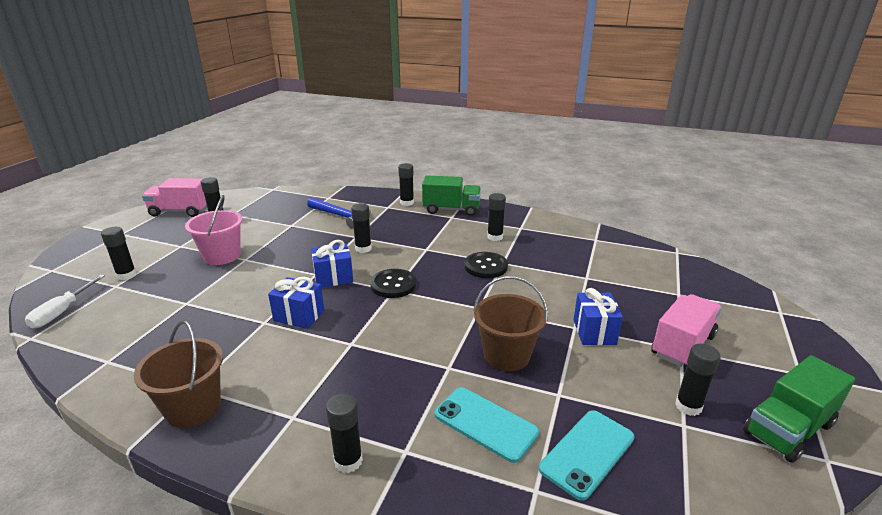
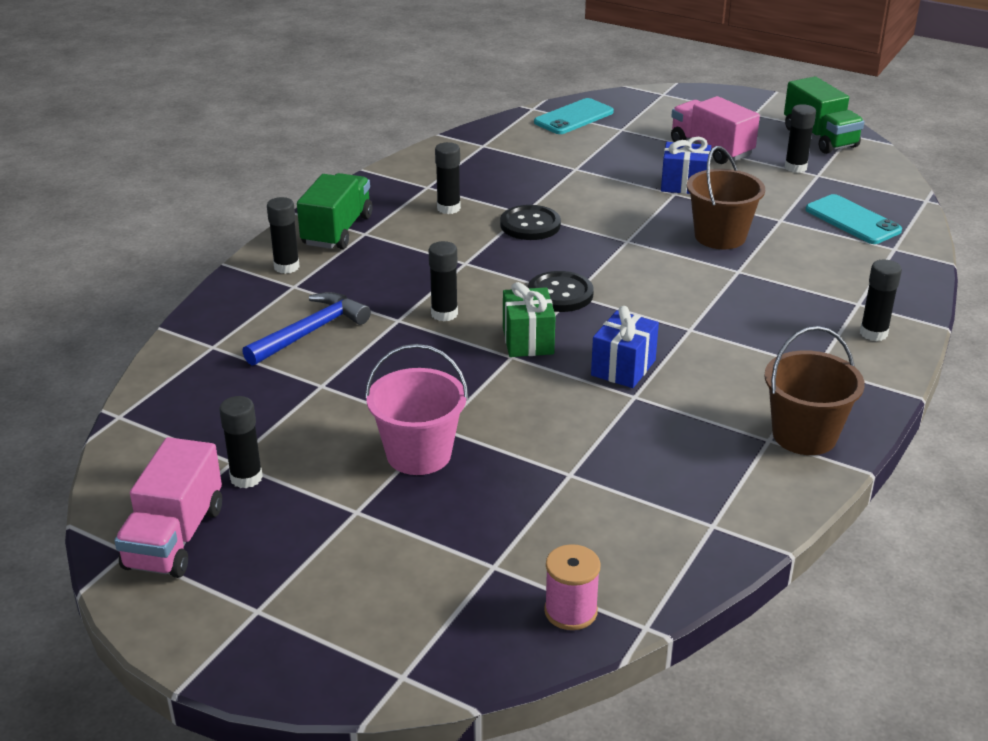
camera: 80 degrees left, 5 degrees up
white screwdriver [25,275,105,328] -> pink spool [544,544,601,630]
black glue stick [101,227,137,280] -> none
blue gift [311,240,353,288] -> green gift [503,282,556,357]
turquoise phone [434,387,539,463] -> turquoise phone moved to [534,98,614,134]

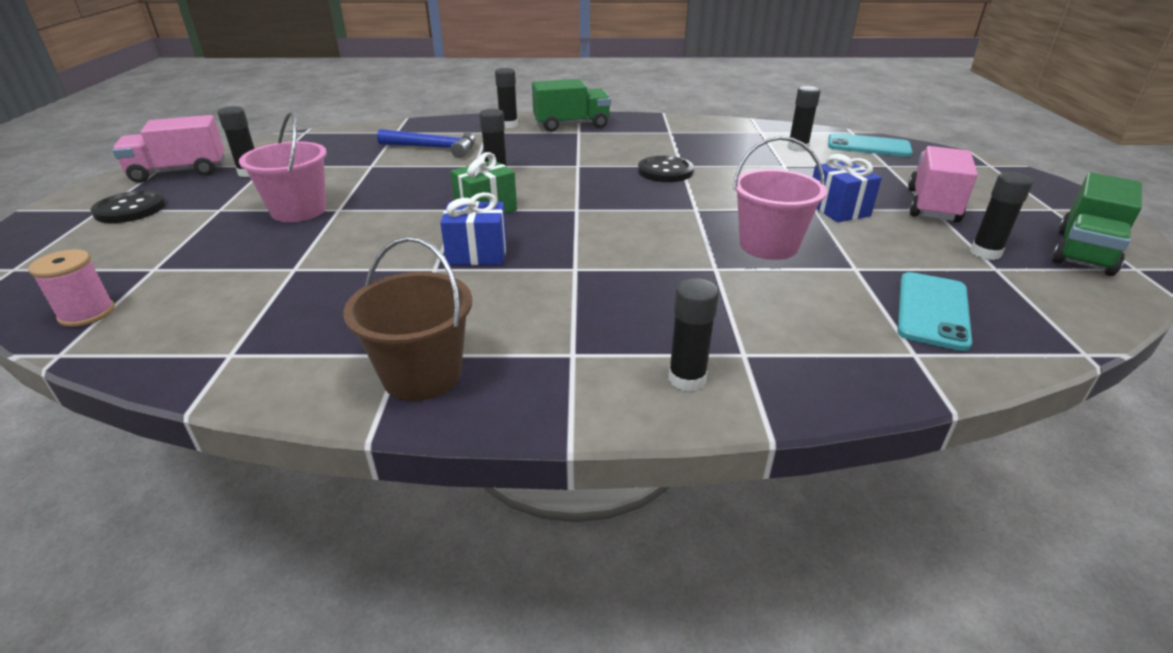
camera: 60 degrees right, 0 degrees up
black glue stick [435,142,461,214] -> black glue stick moved to [788,86,820,152]
black button [528,271,594,312] -> black button moved to [90,190,166,223]
brown bucket [687,146,765,249] -> pink bucket [733,136,827,260]

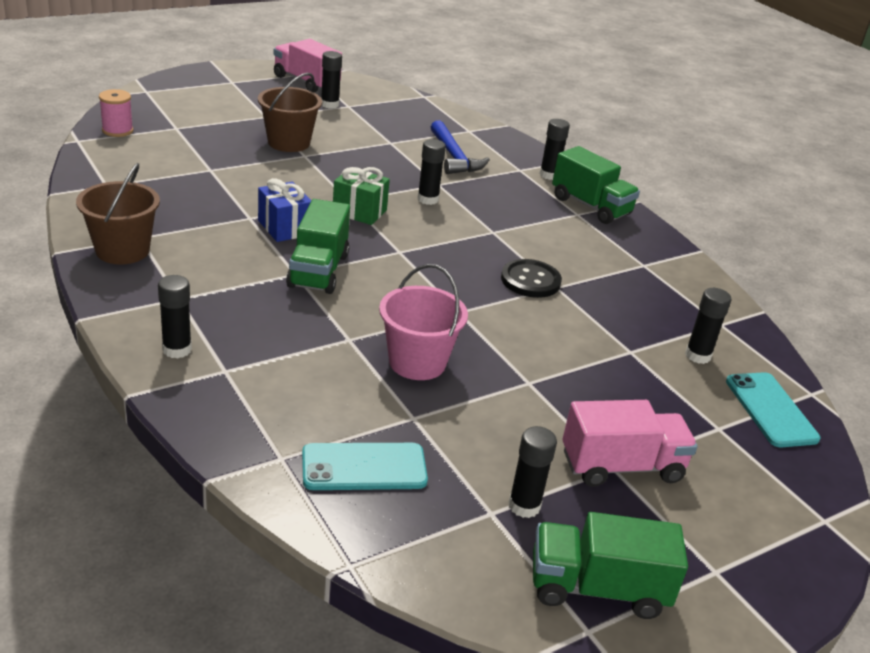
camera: 55 degrees right, 0 degrees up
black button [90,190,166,223] -> none
pink bucket [239,112,327,222] -> brown bucket [258,73,322,152]
blue gift [813,154,882,222] -> none
none -> green truck [286,199,350,294]

